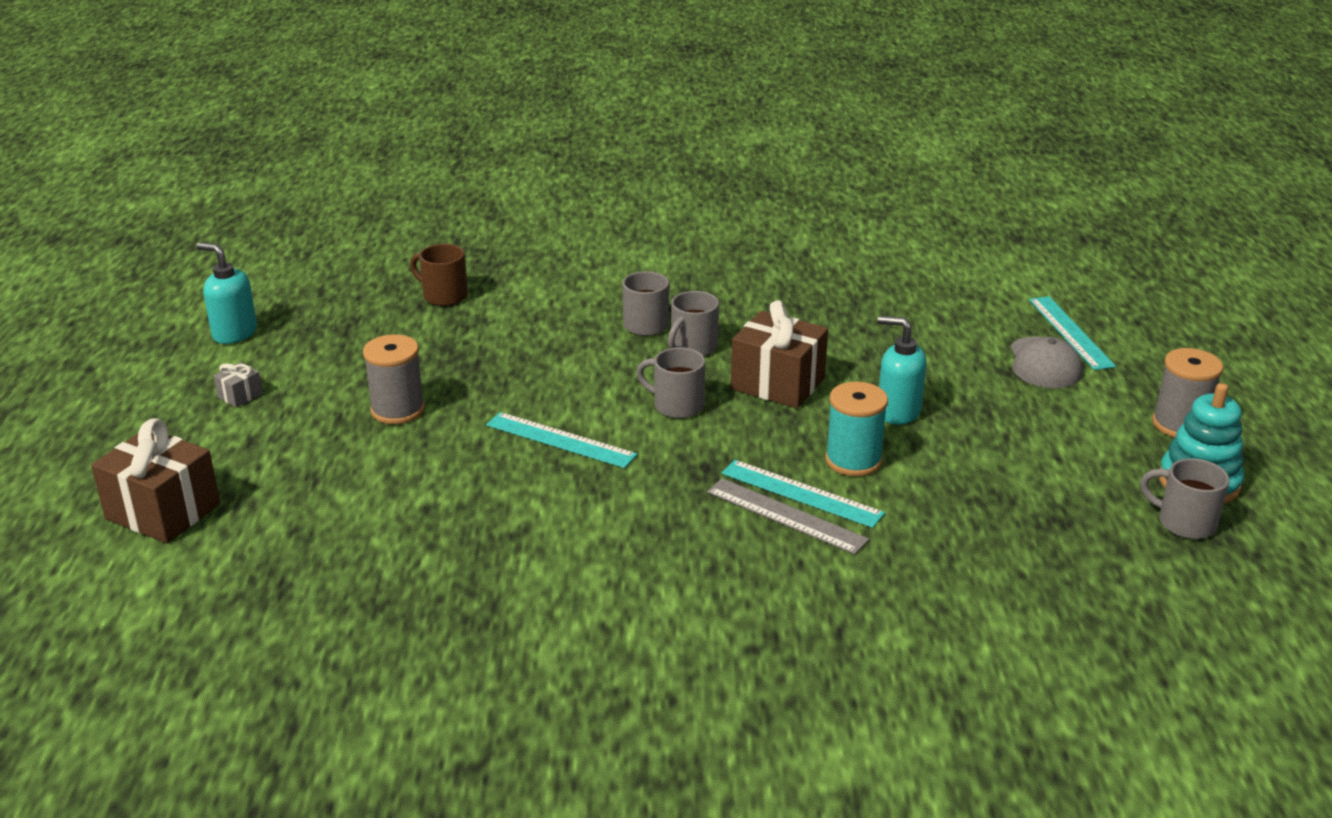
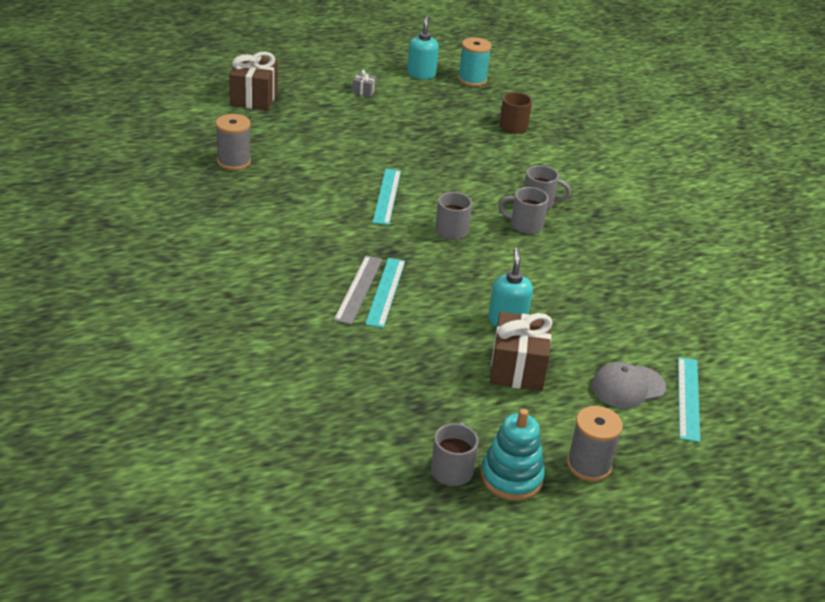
camera: 65 degrees right, 5 degrees up
grey spool [363,334,425,424] -> grey spool moved to [215,114,251,170]
brown gift [731,300,828,408] -> brown gift moved to [490,312,553,391]
turquoise spool [825,382,888,477] -> turquoise spool moved to [458,37,492,87]
turquoise ruler [1029,296,1116,370] -> turquoise ruler turned 45 degrees counterclockwise [678,357,700,442]

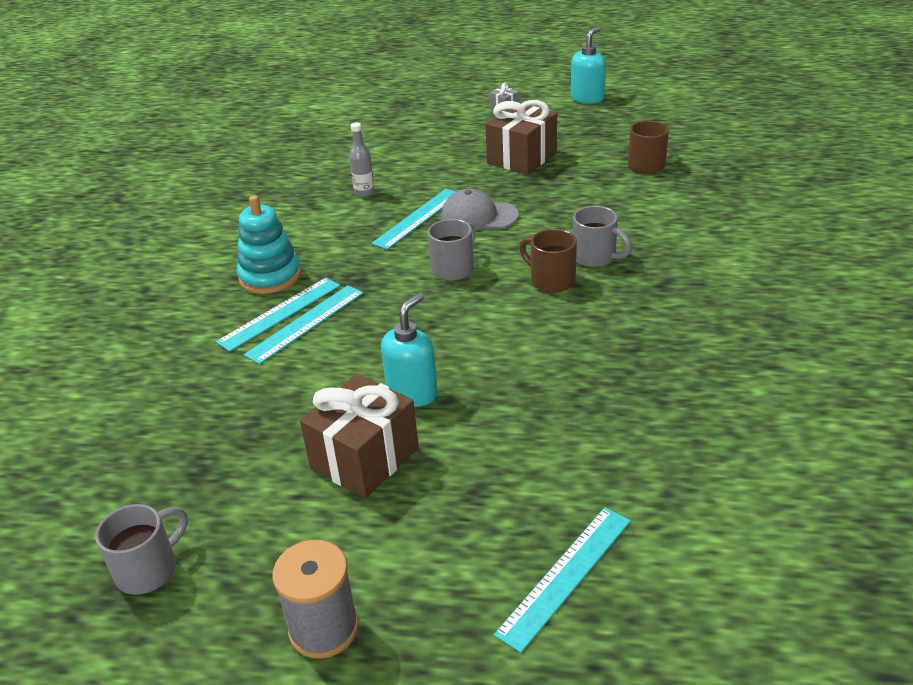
camera: 35 degrees right, 0 degrees up
grey spool [215,114,251,170] -> none
brown gift [229,52,278,111] -> brown gift moved to [485,100,557,175]
grey ruler [334,255,383,325] -> turquoise ruler [216,278,340,352]
turquoise spool [458,37,492,87] -> none
turquoise stacking toy [481,409,545,501] -> turquoise stacking toy moved to [237,195,301,294]
grey mug [498,187,549,234] -> brown mug [519,229,577,293]
grey cap [592,362,666,408] -> grey cap moved to [441,189,519,230]
none -> grey bottle [349,122,375,197]

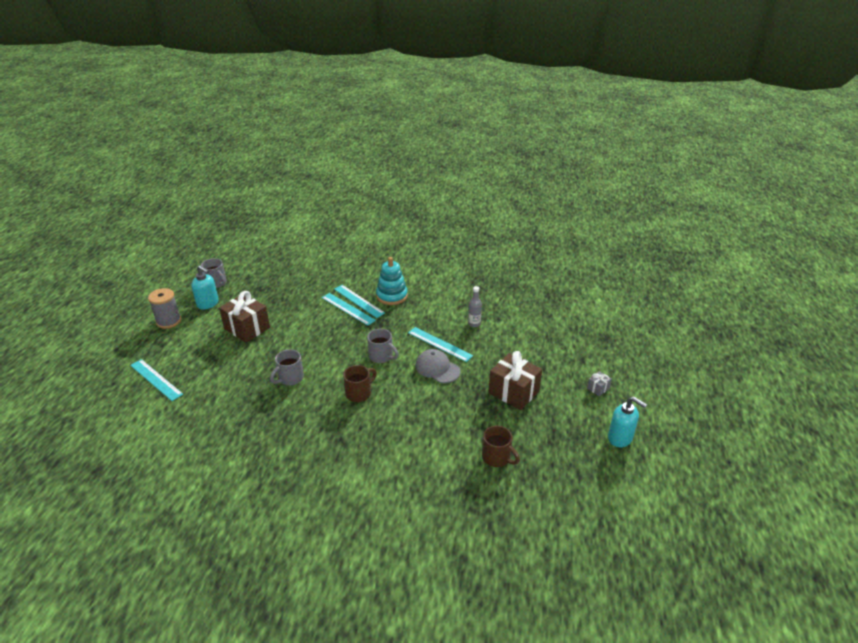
camera: 90 degrees right, 0 degrees up
turquoise soap dispenser [381,293,438,407] -> turquoise soap dispenser moved to [191,265,219,310]
grey cap [441,189,519,230] -> grey cap turned 60 degrees counterclockwise [415,349,460,383]
grey mug [573,206,632,267] -> grey mug moved to [270,349,304,385]

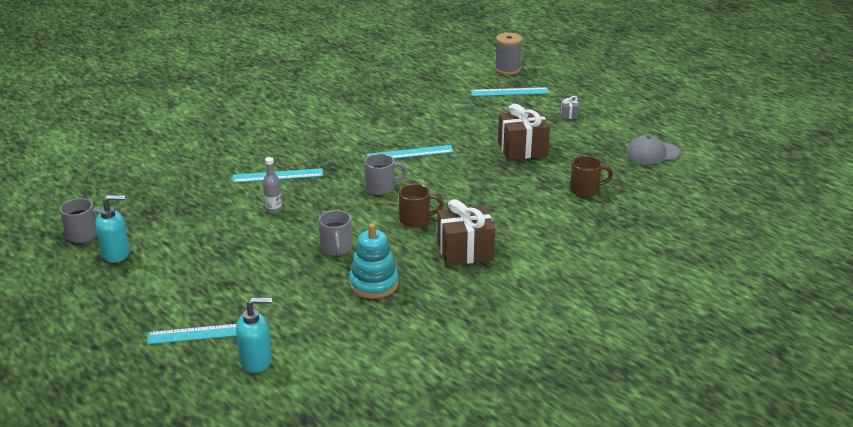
camera: 50 degrees left, 5 degrees down
grey spool [148,288,181,329] -> grey spool moved to [495,33,522,75]
brown gift [219,291,270,343] -> brown gift moved to [437,199,495,266]
turquoise ruler [334,285,385,318] -> turquoise ruler moved to [471,87,550,96]
brown mug [343,365,376,402] -> brown mug turned 90 degrees clockwise [399,184,444,228]
turquoise stacking toy [376,257,408,305] -> turquoise stacking toy moved to [349,223,398,299]
grey cap [415,349,460,383] -> grey cap moved to [626,135,681,164]
grey bottle [468,286,482,327] -> grey bottle moved to [263,157,282,214]
turquoise soap dispenser [608,396,647,447] -> turquoise soap dispenser moved to [236,297,272,373]

